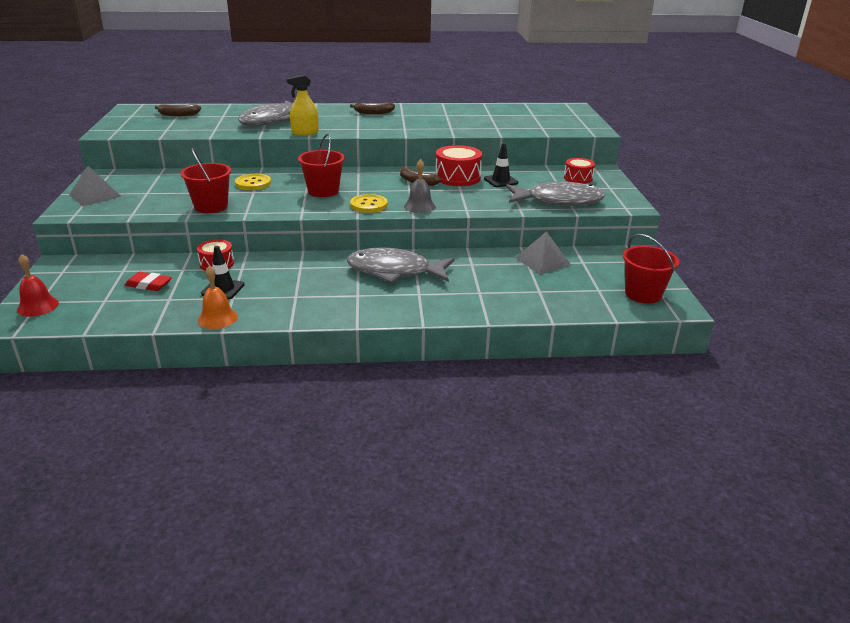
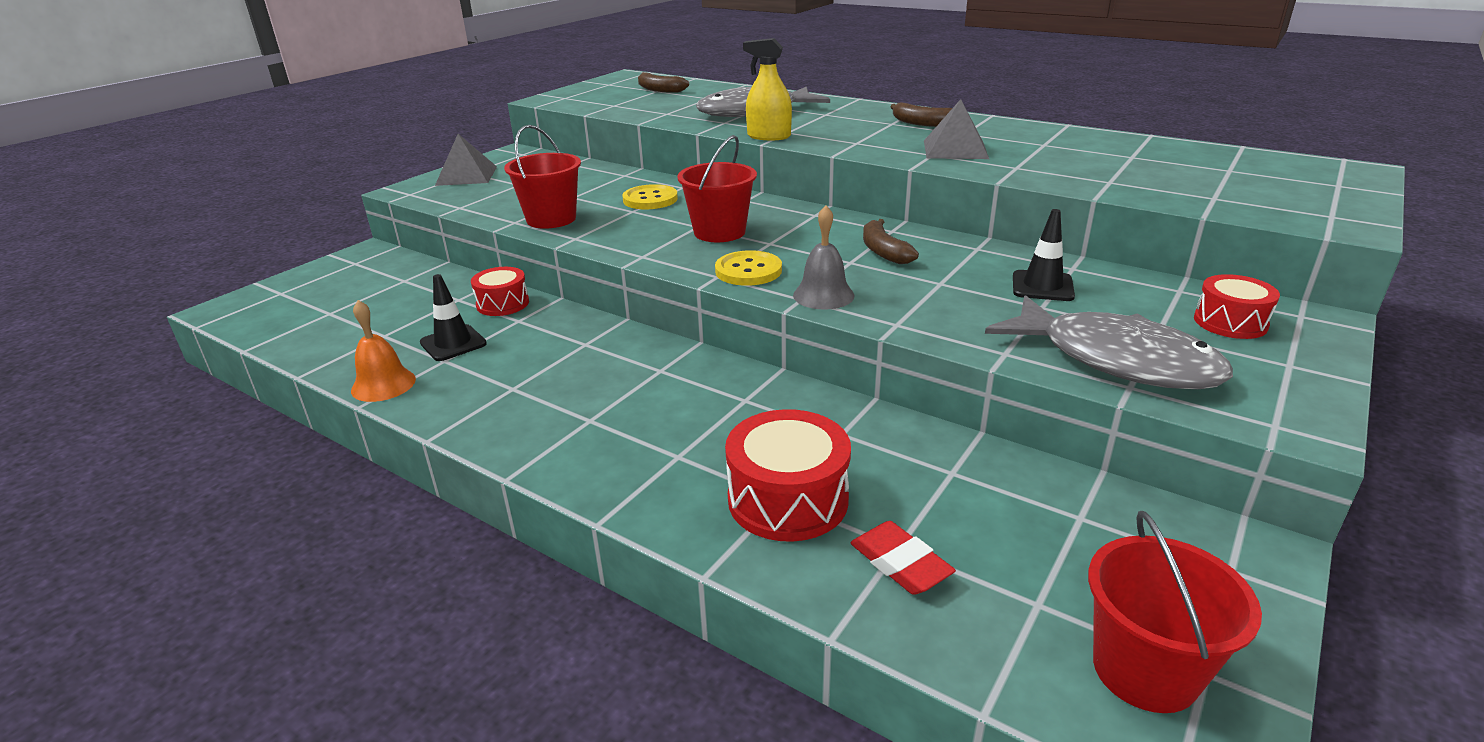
camera: 40 degrees right, 0 degrees up
red bell [17,254,59,317] -> none
red eraser [125,272,172,291] -> red eraser moved to [850,521,956,595]
grey fish [347,247,455,283] -> none
red drum [435,145,482,186] -> red drum moved to [725,409,851,542]
grey pyramid [515,231,571,274] -> grey pyramid moved to [924,99,989,159]

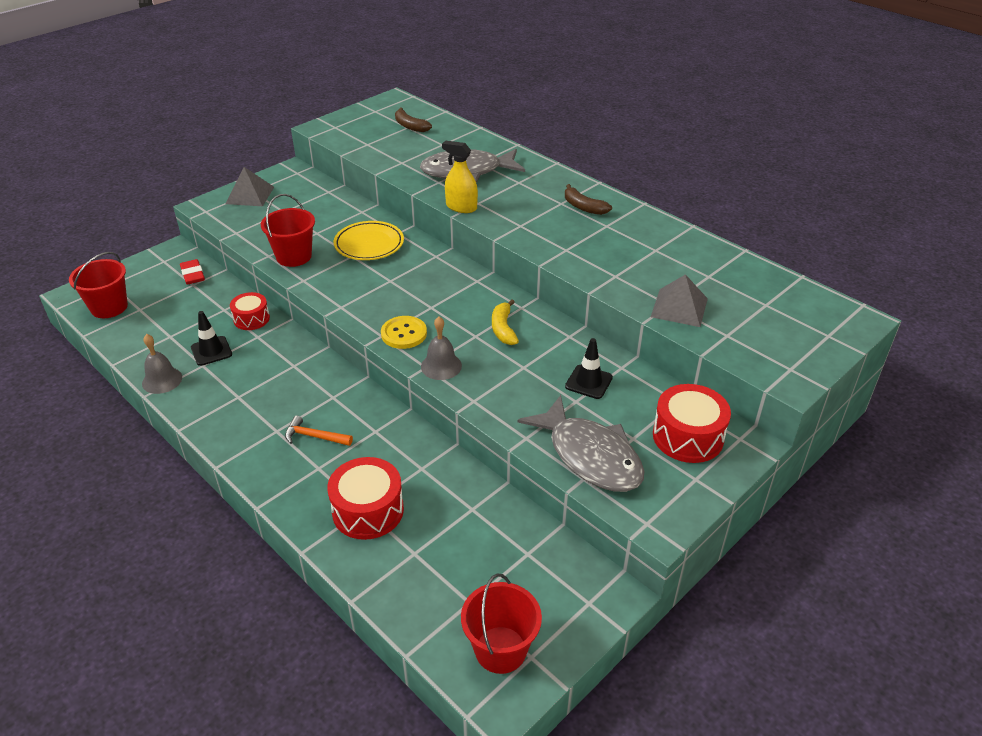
camera: 10 degrees right, 10 degrees up
orange bell [351,300,416,402] -> grey bell [142,334,182,394]
yellow button [623,184,678,209] -> yellow plate [334,221,404,260]
red bucket [677,135,757,242] -> red bucket moved to [69,252,128,318]
red eraser [850,521,956,595] -> red eraser moved to [180,259,205,285]
brown banana [863,219,919,264] -> yellow banana [492,300,519,345]
grey pyramid [924,99,989,159] -> grey pyramid moved to [651,274,708,327]
red drum [1194,274,1280,339] -> red drum [653,384,731,463], size x1.59
none -> orange hammer [285,415,353,446]

